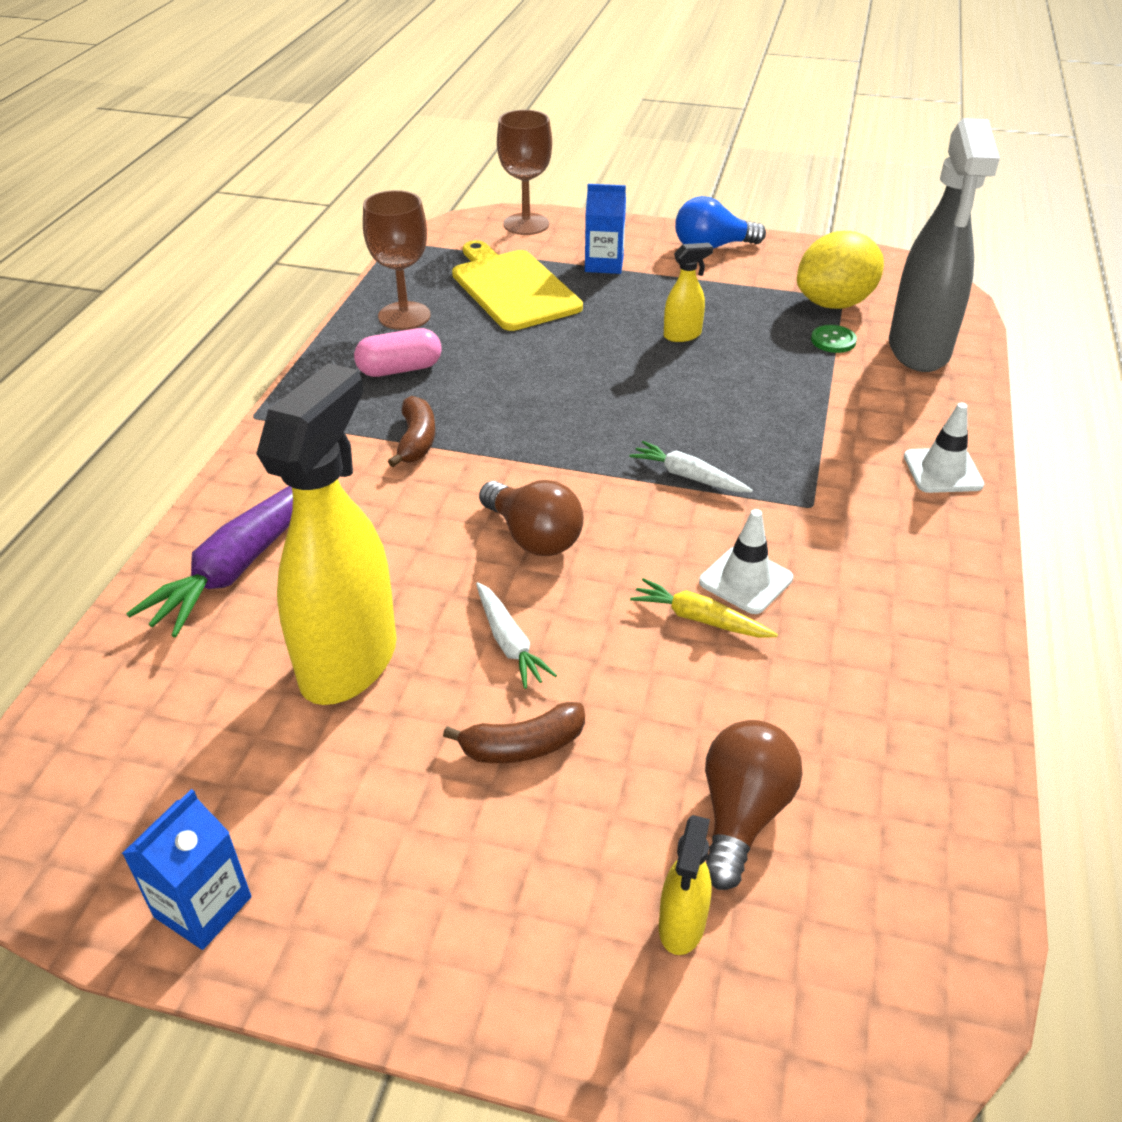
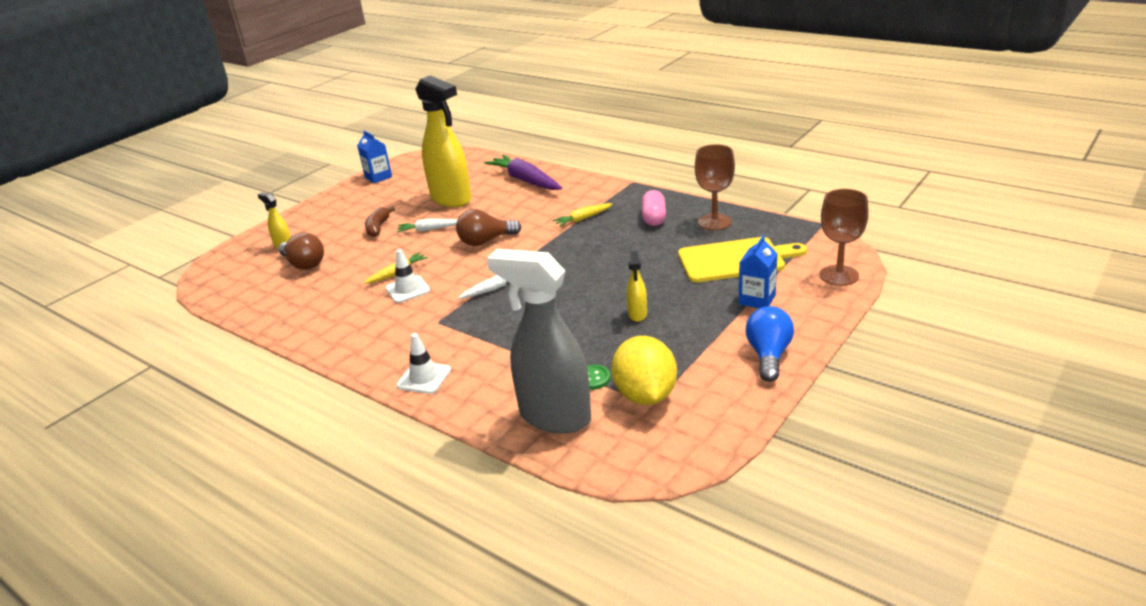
camera: 115 degrees right, 10 degrees down
brown banana [388,396,435,467] -> yellow carrot [552,203,613,227]

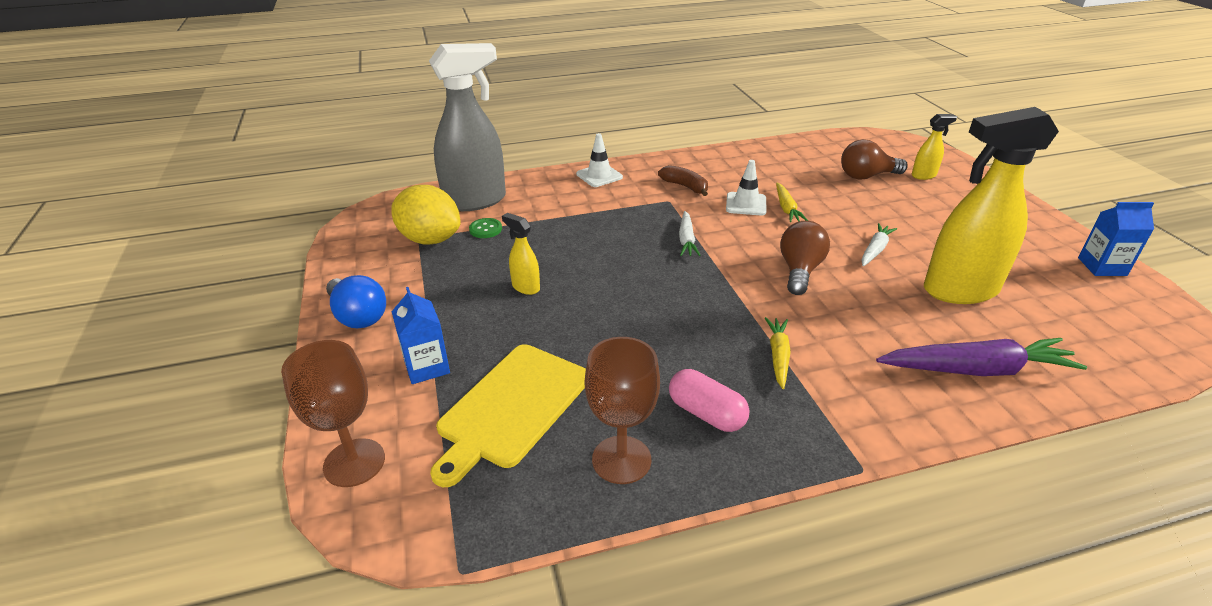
camera: 125 degrees right, 5 degrees up
brown banana [365,206,395,237] -> brown banana moved to [658,165,708,196]

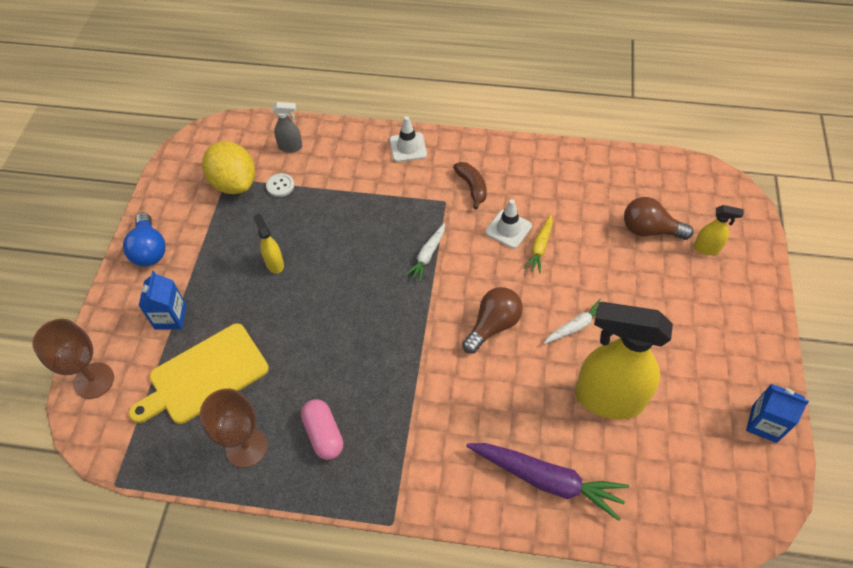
camera: 25 degrees right, 20 degrees up
grey spray bottle [429,43,506,211] -> grey spray bottle [272,102,303,153], size x0.44
green button [469,218,502,238] -> white button [266,173,294,197]
yellow carrot [765,317,791,389] -> none

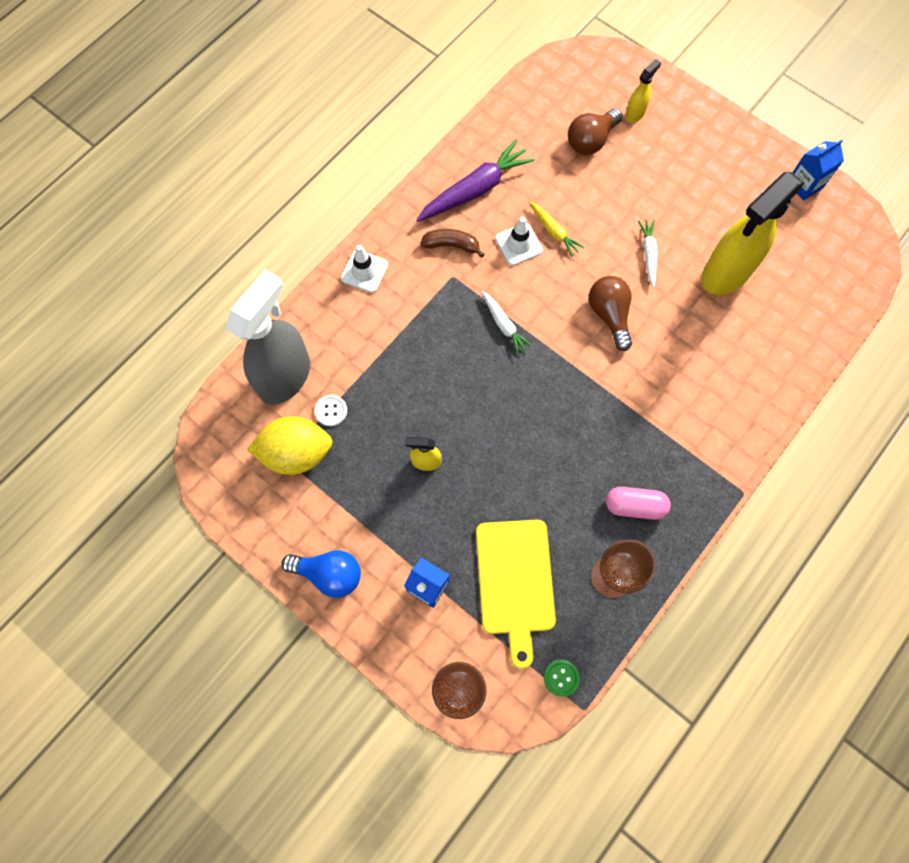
camera: 60 degrees left, 15 degrees up
grey spray bottle [272,102,303,153] -> grey spray bottle [225,269,310,405], size x2.29
purple carrot [466,443,629,521] -> purple carrot moved to [416,139,535,222]
none -> green button [544,660,580,697]

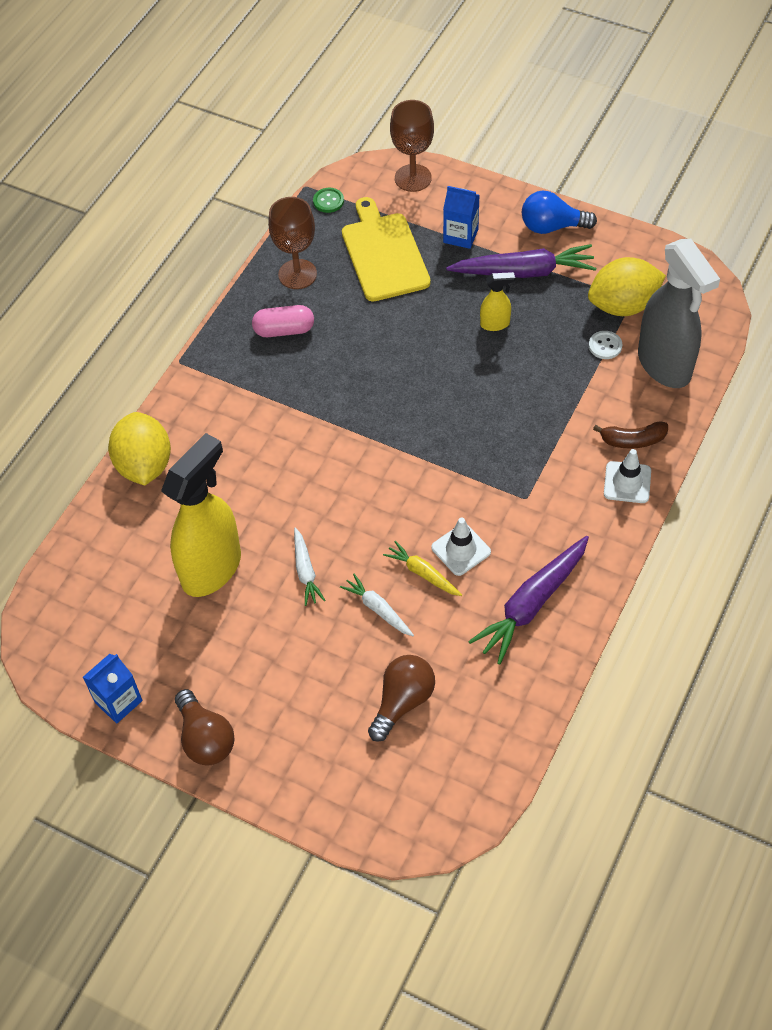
camera: 170 degrees right, 15 degrees down
grey spray bottle [225,269,310,405] -> grey spray bottle turned 45 degrees counterclockwise [638,239,720,388]
brown banana [420,229,485,258] -> brown banana moved to [593,421,668,449]
white carrot [481,291,533,355] -> white carrot moved to [340,574,414,636]
brown light bulb [589,276,632,351] -> brown light bulb moved to [175,689,235,766]
yellow spray bottle [625,59,661,122] -> none
none -> yellow lemon [108,412,171,486]
none -> purple carrot [446,244,596,278]

